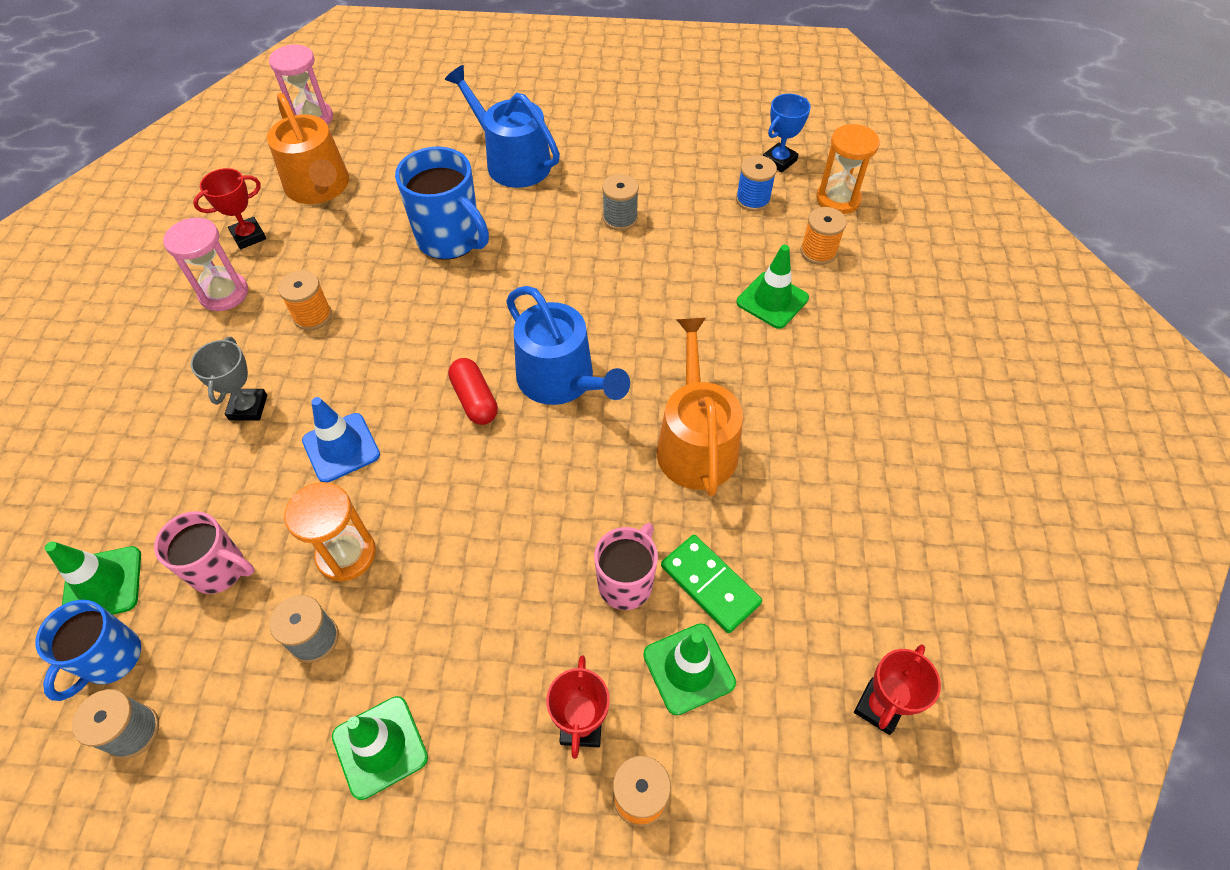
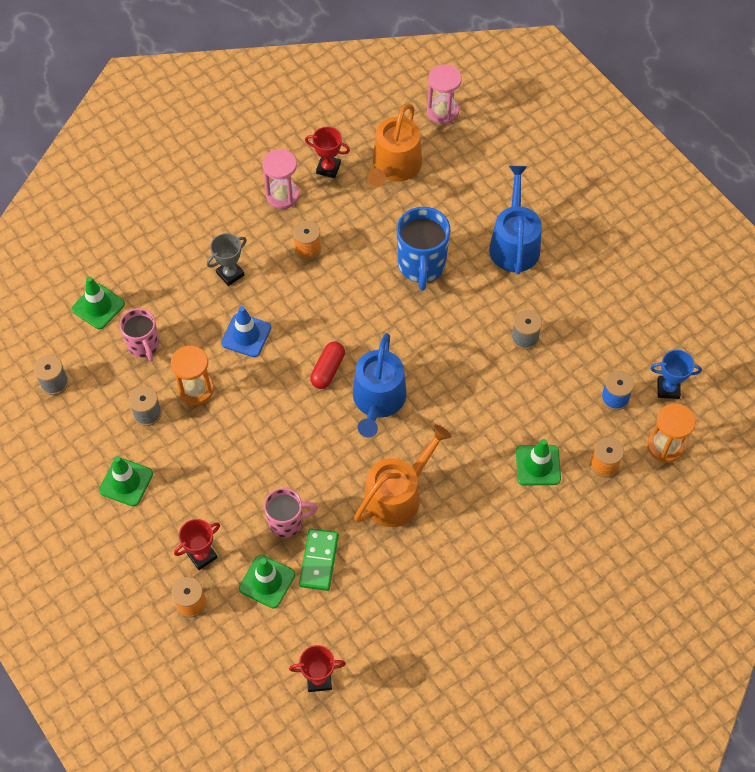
camera: 50 degrees right, 5 degrees up
blue mug [35,600,141,701] -> none

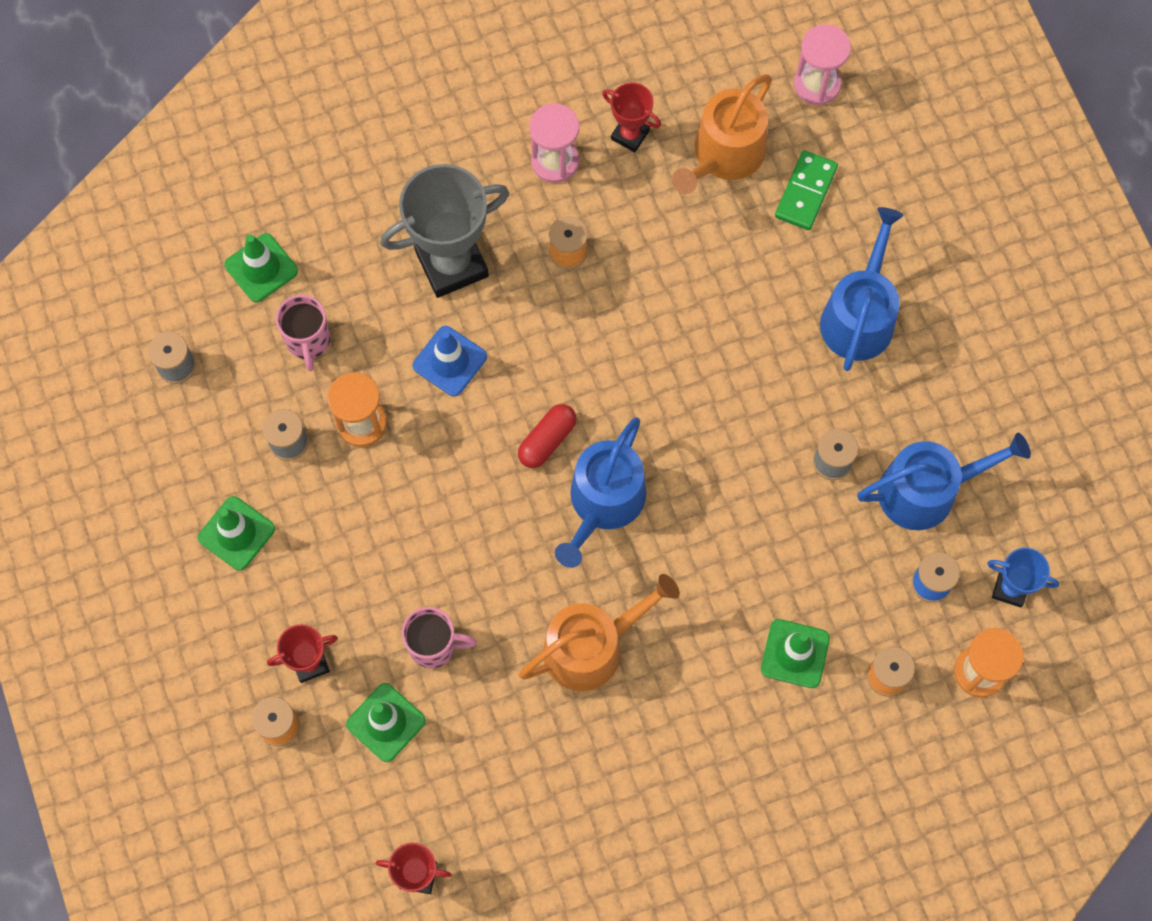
camera: 15 degrees right, 10 degrees up
grey trophy [207,233,247,286] -> grey trophy [380,164,509,298], size x1.94
green domino [299,528,339,591] -> green domino moved to [775,150,838,230]
blue mug [397,207,451,290] -> none
none -> blue watering can [857,433,1031,530]

